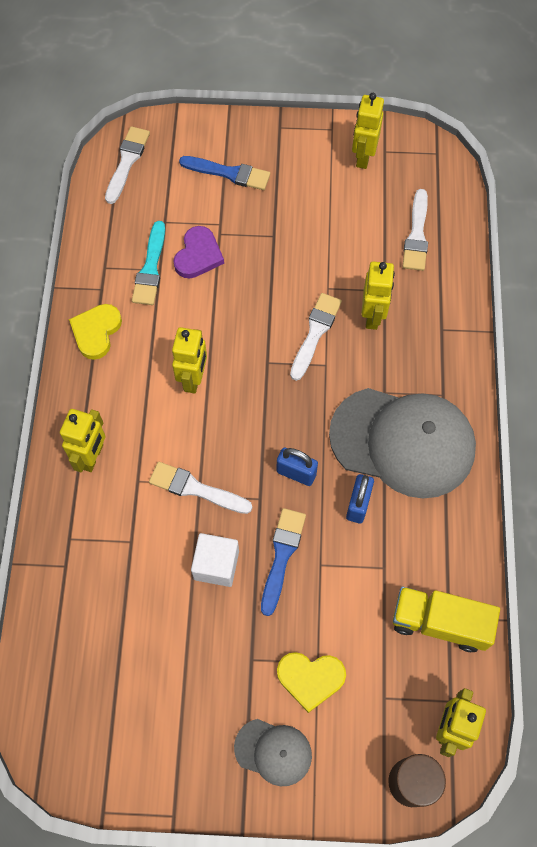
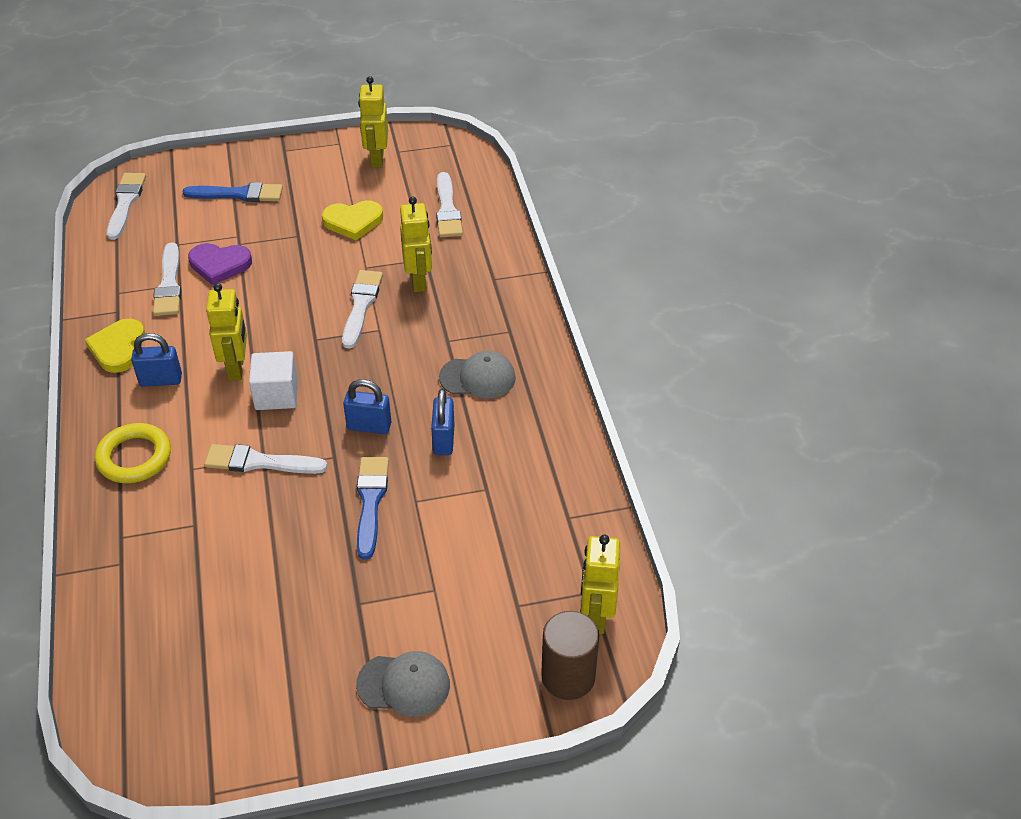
camera: 15 degrees left, 20 degrees down
yellow robot [60,409,106,473] -> yellow ring [95,423,171,483]
turquoise brush [132,221,165,305] -> white brush [153,242,181,316]
purple heart [173,226,224,279] -> purple heart turned 90 degrees clockwise [188,243,252,285]
white cube [191,533,239,587] -> white cube moved to [249,351,298,410]
yellow heart [277,652,346,713] -> yellow heart moved to [322,200,383,240]
grey cap [329,388,476,498] -> grey cap [439,351,516,399], size x0.48
yellow truck [393,586,500,652] -> none
none -> blue padlock [131,333,182,387]

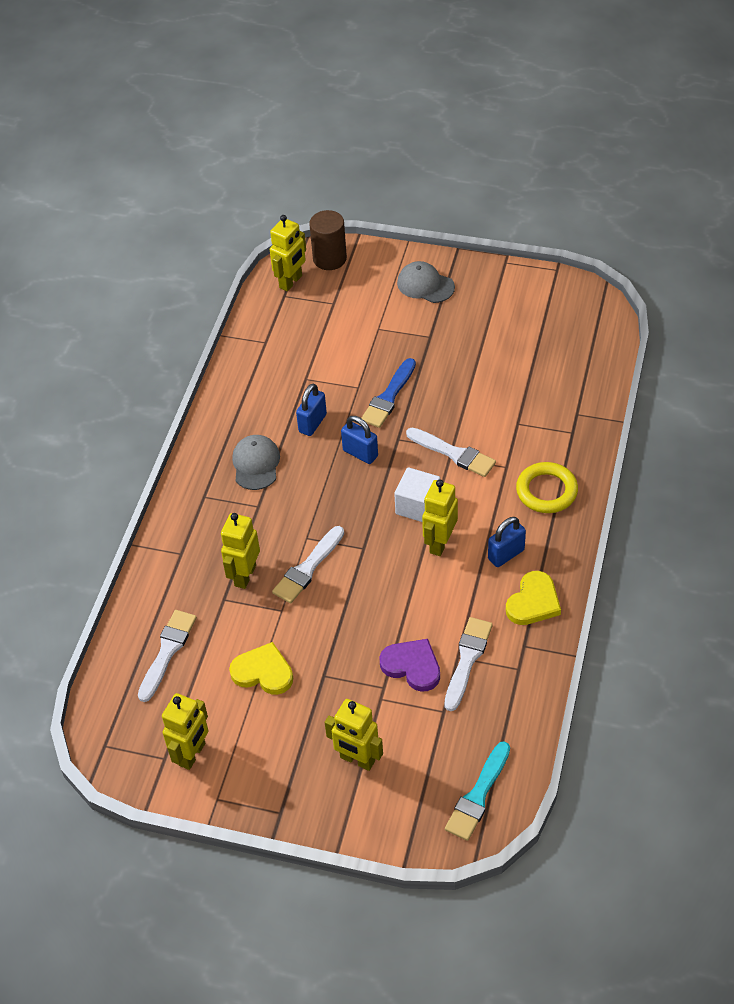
camera: 150 degrees left, 5 degrees up
white brush [107,173,146,240] -> turquoise brush [445,741,510,841]
blue padlock [131,333,182,387] -> blue padlock turned 60 degrees counterclockwise [488,517,526,567]
blue brush [182,182,283,202] -> yellow robot [325,699,383,771]
grey cap [439,351,516,399] -> grey cap turned 60 degrees clockwise [232,435,280,490]

